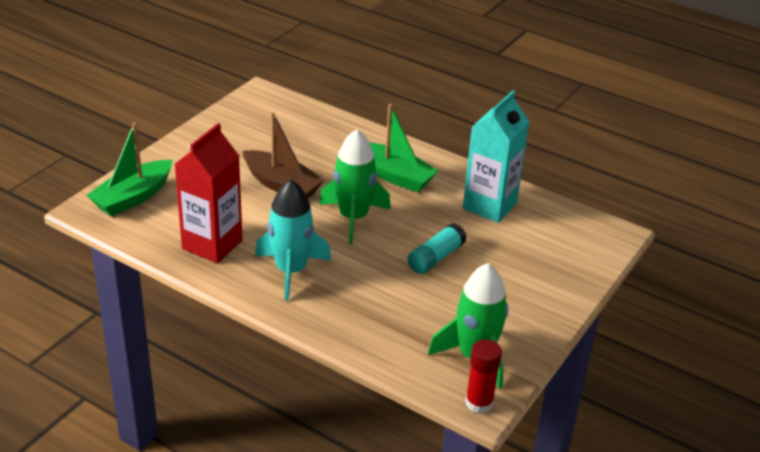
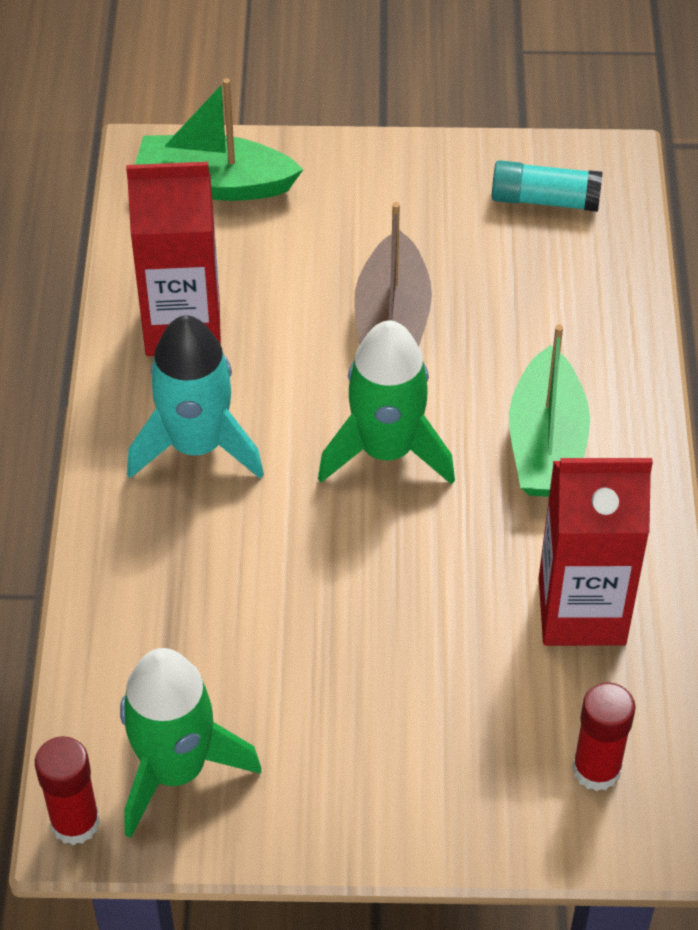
camera: 60 degrees right, 15 degrees up
turquoise glue stick [408,223,467,274] -> turquoise glue stick moved to [492,160,603,212]
turquoise carton [463,90,529,223] -> red carton [539,458,653,646]
none -> red glue stick [572,682,635,791]

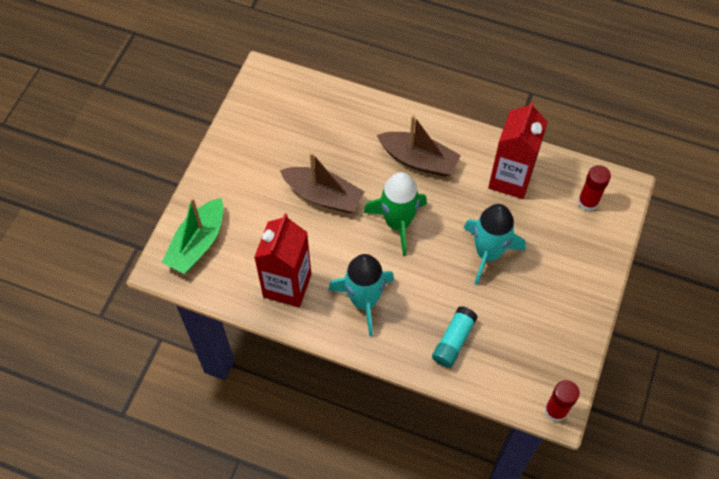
camera: 70 degrees left, 10 degrees up
green rocket [120,648,261,838] -> none
turquoise glue stick [492,160,603,212] -> turquoise glue stick moved to [432,306,478,368]
green boat [509,325,590,497] -> brown boat [377,115,461,177]
none -> turquoise rocket [463,204,526,285]

